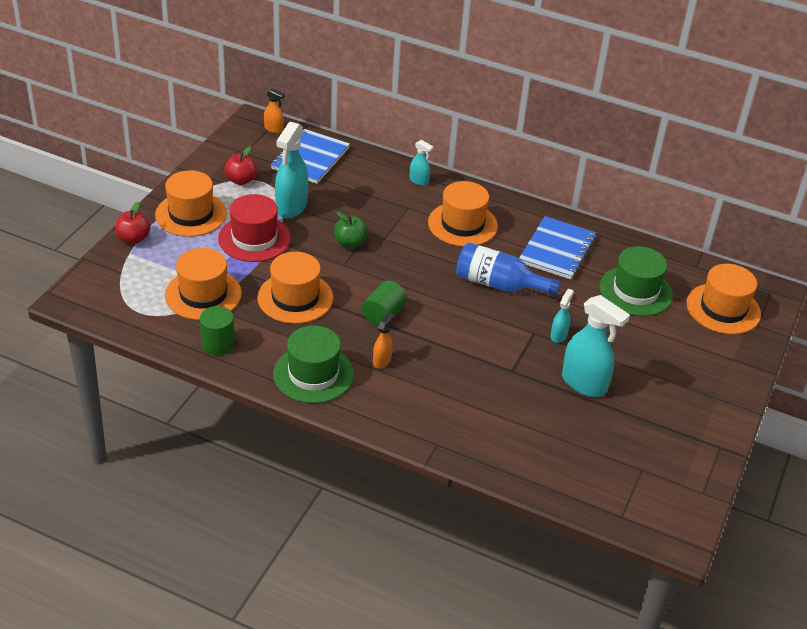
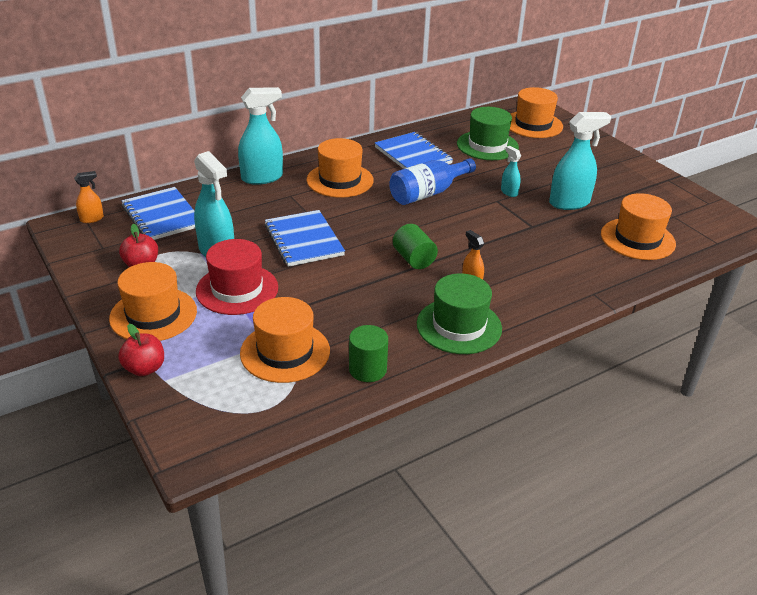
camera: 55 degrees left, 5 degrees down
orange hat [257,252,333,324] -> orange hat moved to [601,193,676,260]
green apple [334,211,368,249] -> blue notebook [265,210,345,267]
turquoise spray bottle [409,140,434,186] -> turquoise spray bottle [238,87,283,185], size x1.98

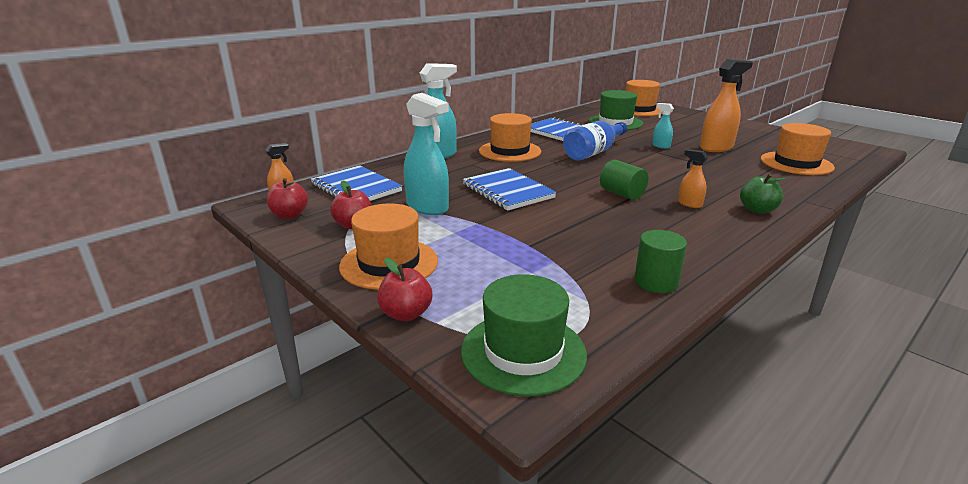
camera: 10 degrees left, 10 degrees down
red hat [196,239,278,315] -> none
orange hat [240,297,330,383] -> none
green hat [417,273,502,354] -> green hat moved to [461,274,587,396]
turquoise spray bottle [549,112,611,210] -> orange spray bottle [700,59,753,152]
none -> red apple [267,178,308,219]
none -> green apple [740,174,786,214]

